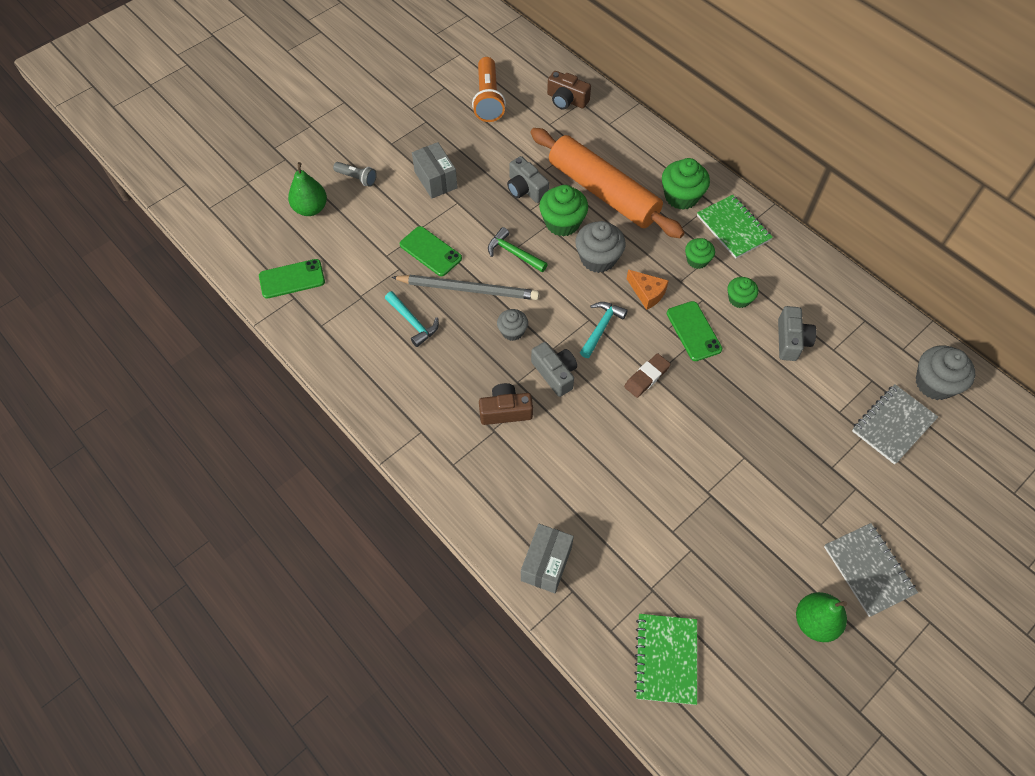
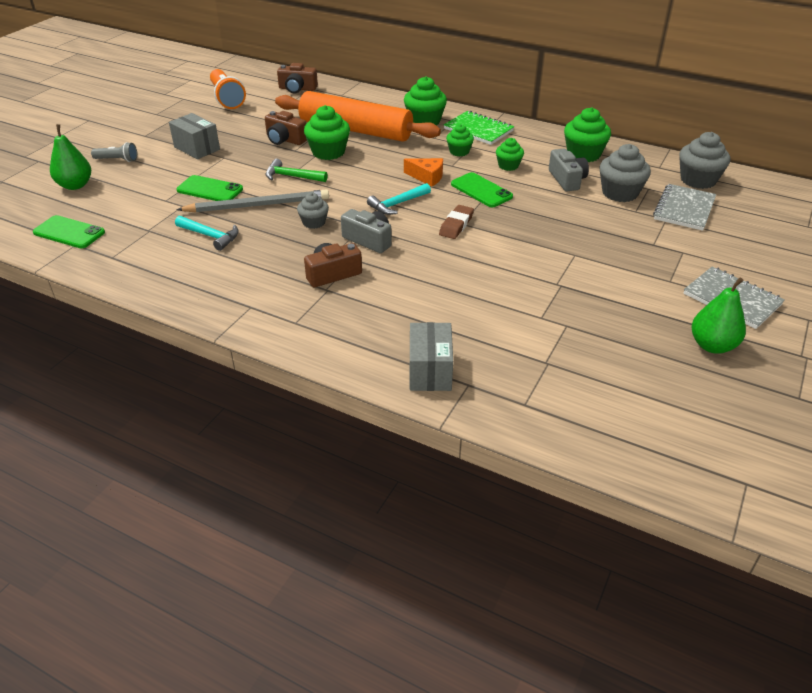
camera: 20 degrees left, 20 degrees down
green phone [259,259,325,298] -> green phone turned 60 degrees clockwise [33,215,105,248]
grey camera [507,156,549,203] -> brown camera [265,111,307,145]
grey cupcake [575,221,626,273] -> grey cupcake moved to [599,144,651,202]
turquoise hammer [580,302,628,358] -> turquoise hammer turned 135 degrees counterclockwise [367,183,431,215]
green notebook [634,614,697,705] -> none
none -> green cupcake [564,107,611,162]

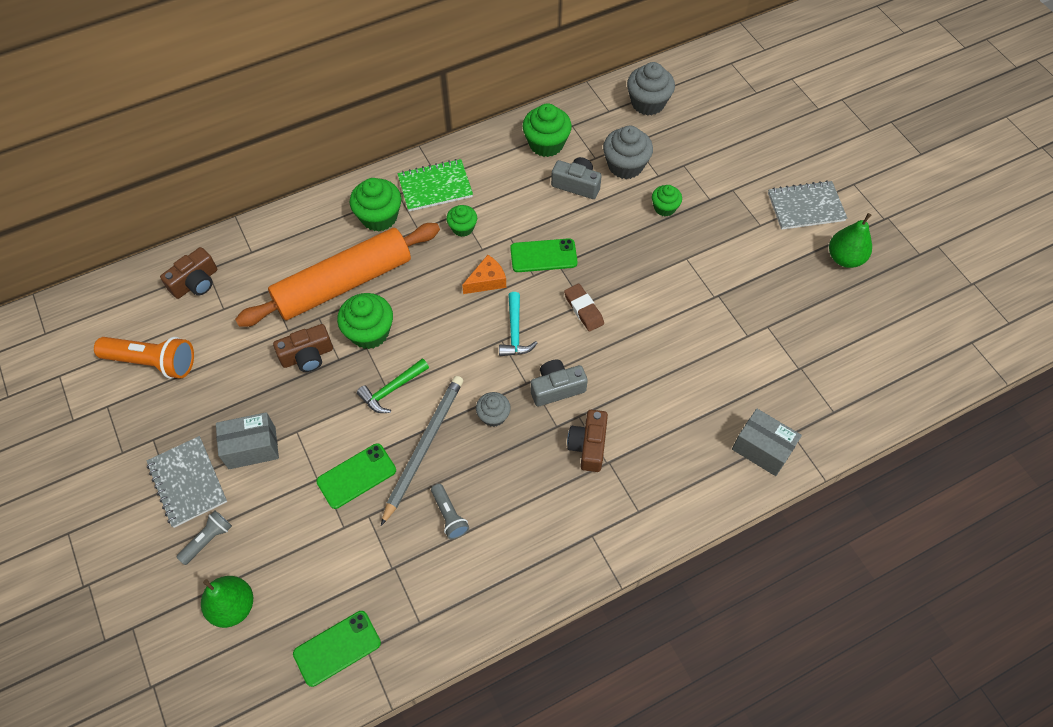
camera: 55 degrees left, 20 degrees up
turquoise hammer [175,216,239,251] -> grey flashlight [431,484,469,539]
green cupcake [496,138,524,171] -> green cupcake moved to [652,185,682,216]
grey notebook [653,184,716,231] -> grey notebook moved to [147,436,227,528]

